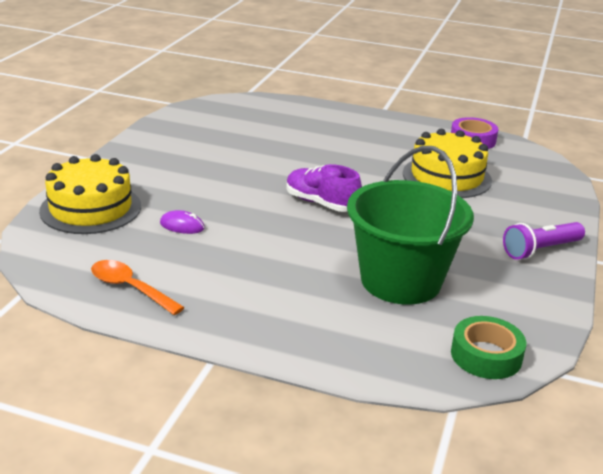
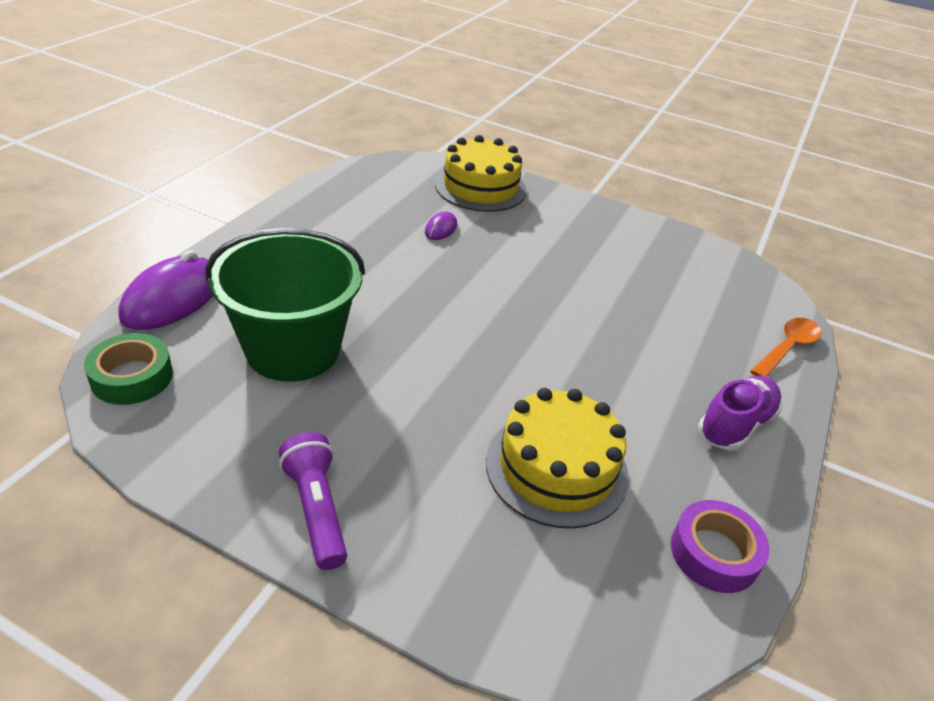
camera: 95 degrees right, 10 degrees up
orange spoon [91,260,185,315] -> orange spoon moved to [750,318,821,377]
purple shoe [287,164,362,212] -> purple shoe moved to [698,376,782,451]
none -> purple mouse [118,250,213,330]

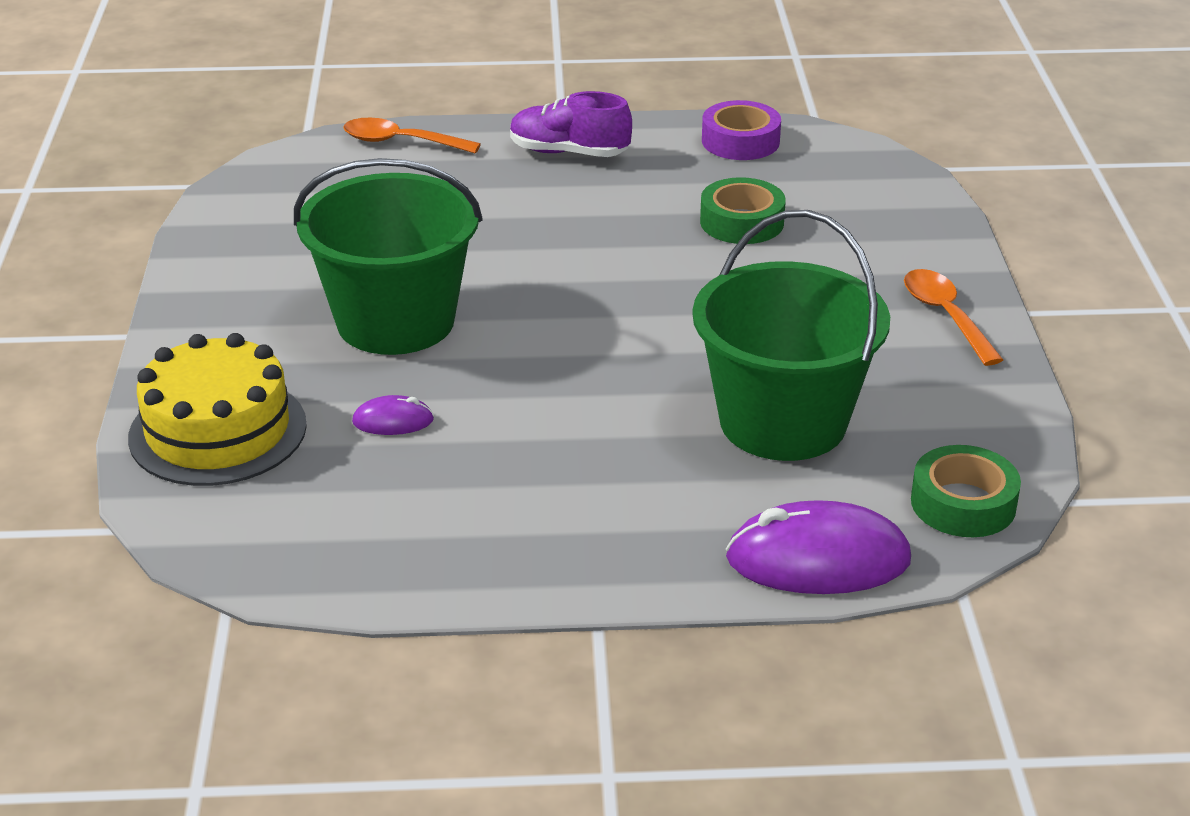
camera: 115 degrees left, 5 degrees down
purple flashlight [279,432,347,570] -> orange spoon [904,269,1003,366]
yellow cake [486,388,629,529] -> green tape [700,177,786,244]
none -> green bucket [294,158,482,355]

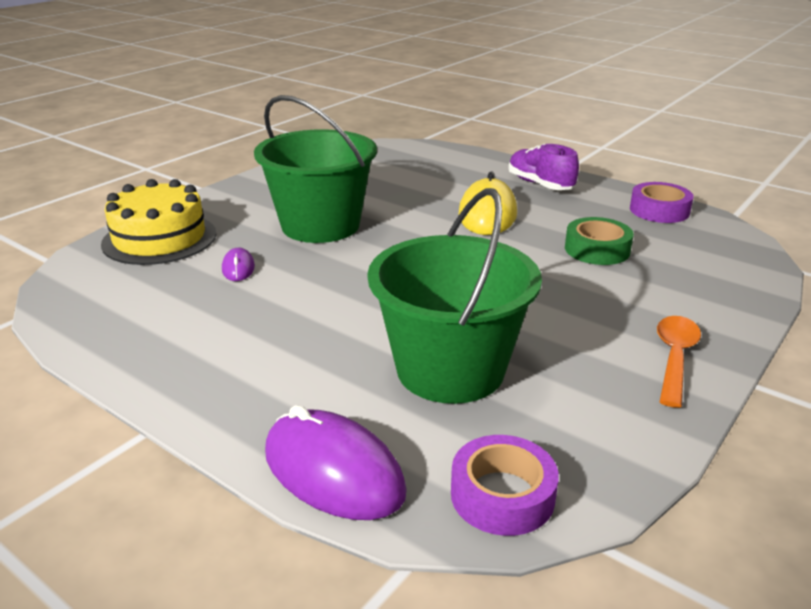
camera: 40 degrees right, 5 degrees down
orange spoon [343,118,481,153] -> none
purple mouse [352,395,434,435] -> purple mouse turned 45 degrees clockwise [222,248,255,281]
green tape [911,445,1021,537] -> purple tape [451,435,559,536]
none -> yellow mouse [459,171,517,235]

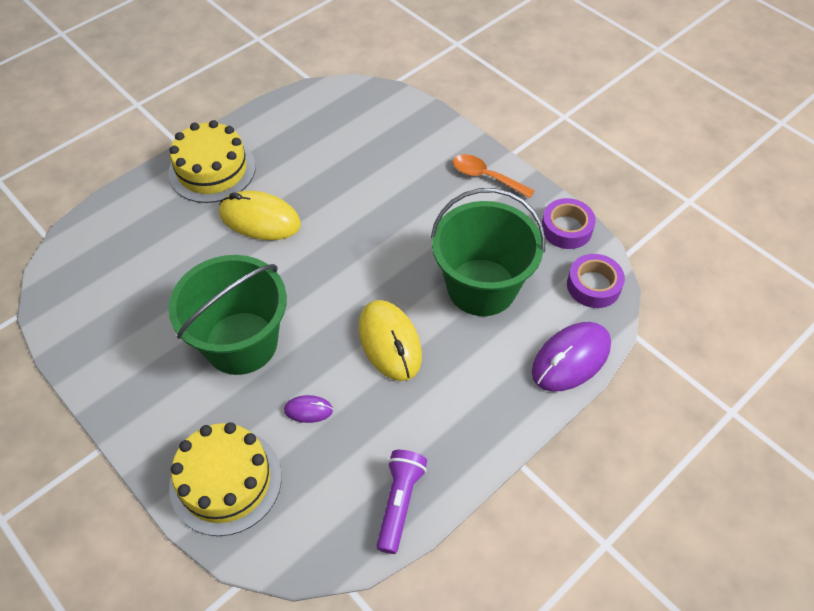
camera: 80 degrees left, 25 degrees up
purple shoe [508,144,579,190] -> yellow cake [168,120,256,203]
green tape [565,217,634,265] -> none
purple tape [630,182,694,223] -> purple tape moved to [542,198,596,249]
none -> yellow mouse [359,300,422,381]
none -> purple flashlight [376,450,427,554]

